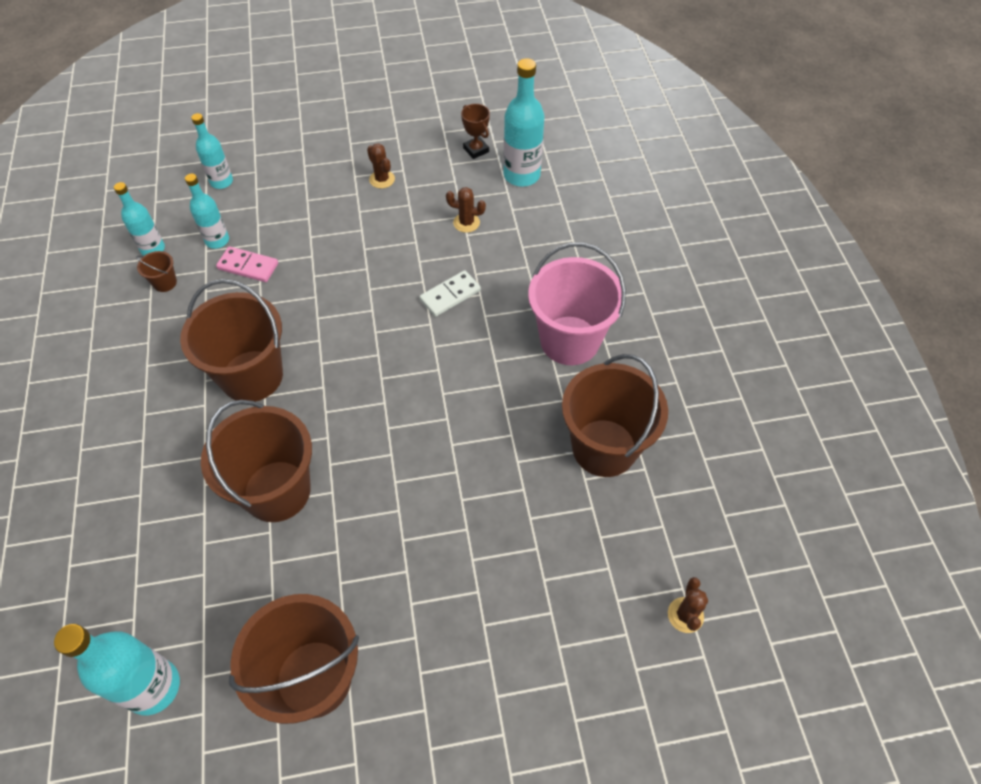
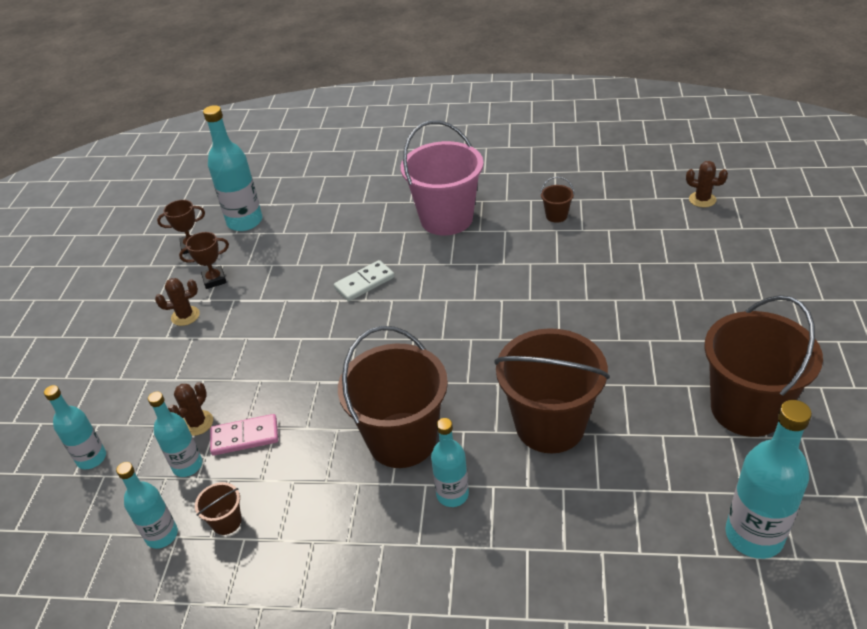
camera: 70 degrees left, 15 degrees down
pink domino [216,246,278,282] -> pink domino turned 45 degrees clockwise [210,414,278,456]
white domino [420,270,481,317] -> white domino turned 75 degrees clockwise [334,260,394,301]
brown cactus [446,187,486,233] -> brown cactus moved to [168,382,213,436]
brown bucket [562,354,668,477] -> brown bucket [540,177,574,223], size x0.40
none -> brown trophy [179,232,229,289]
none -> turquoise bottle [431,418,469,507]

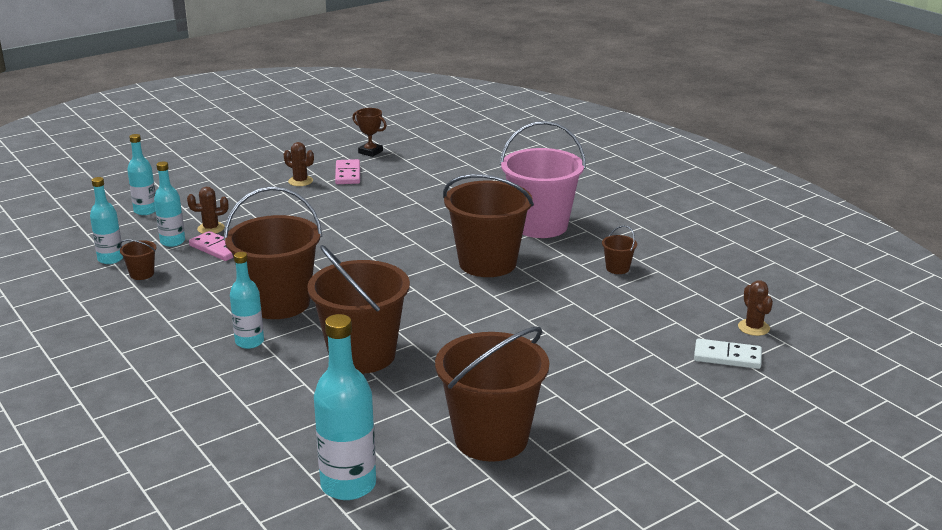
camera: 45 degrees right, 15 degrees down
brown trophy [179,232,229,289] -> pink domino [335,159,360,184]
turquoise bottle [203,105,262,231] -> none
white domino [334,260,394,301] -> white domino moved to [694,339,762,369]
none -> brown bucket [443,174,534,277]

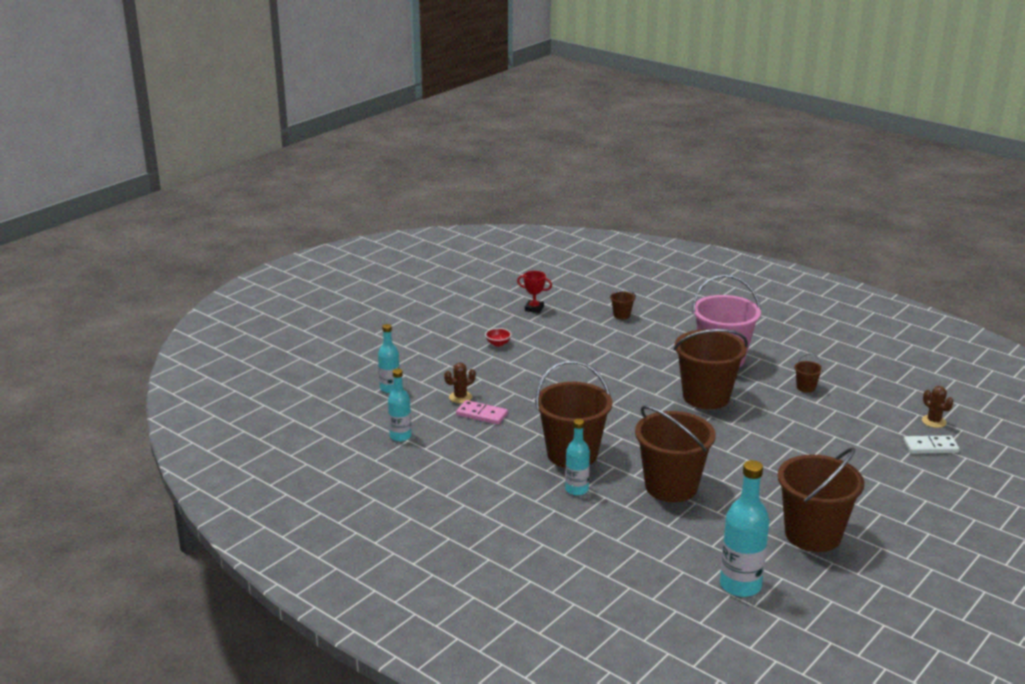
camera: 15 degrees left, 0 degrees up
brown bucket [120,240,156,280] -> brown bucket moved to [610,291,636,319]
turquoise bottle [154,162,185,247] -> none
brown cactus [284,142,314,186] -> red bowl [485,328,511,347]
pink domino [335,159,360,184] -> none
brown trophy [352,108,387,157] -> red trophy [517,271,552,313]

